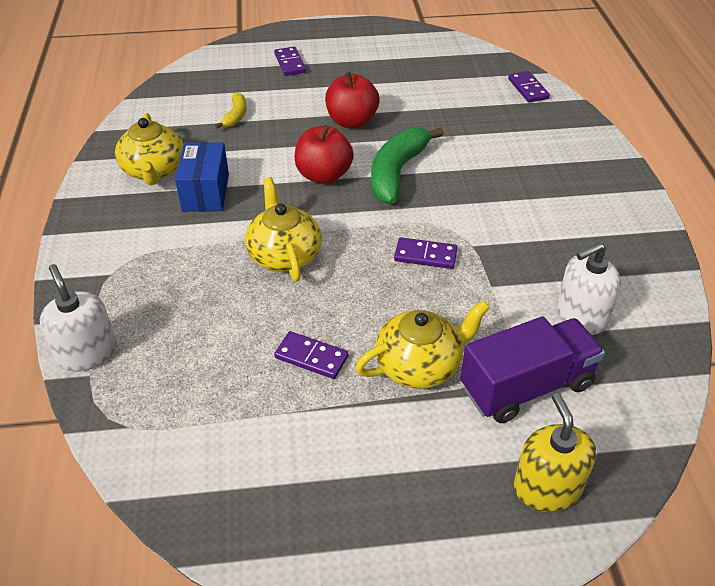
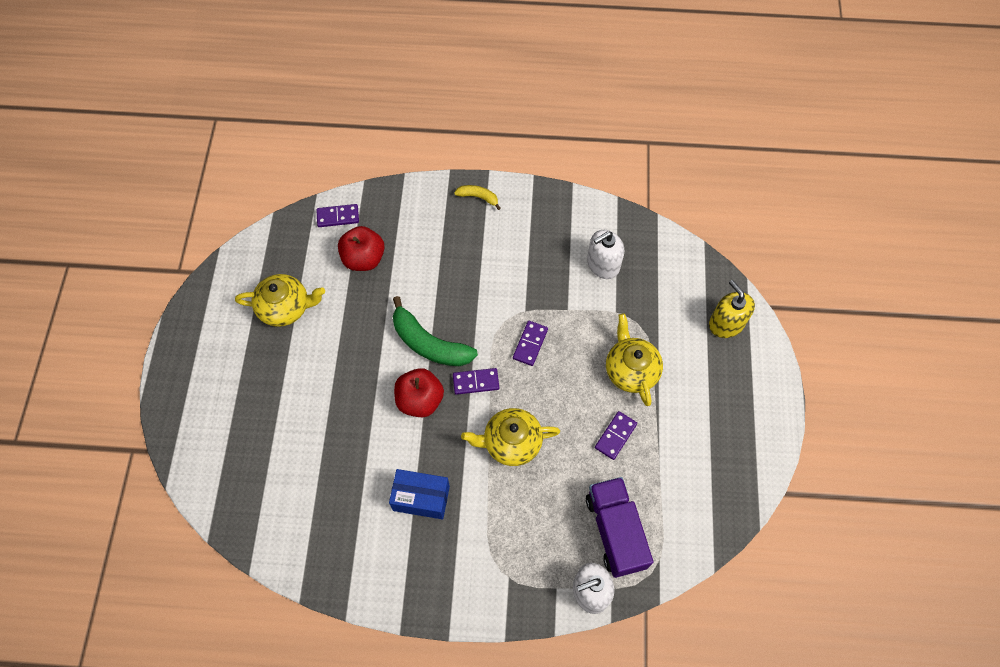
camera: 80 degrees left, 20 degrees up
yellow teapot [115,113,184,185] -> yellow teapot moved to [235,274,325,327]
yellow banana [215,93,247,129] -> yellow banana moved to [454,185,501,210]
purple domino [274,47,306,76] -> purple domino moved to [453,368,499,395]
red apple [325,72,379,128] -> red apple moved to [338,226,385,271]
purple truck [460,316,605,423] -> purple truck moved to [586,477,653,578]
yellow soap dispenser [514,393,596,512] -> yellow soap dispenser turned 60 degrees clockwise [709,280,755,338]
white soap dispenser [557,242,621,335] -> white soap dispenser turned 75 degrees clockwise [587,230,624,279]

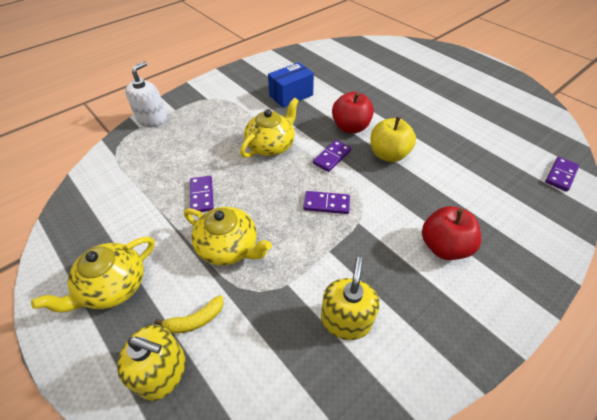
camera: 135 degrees right, 15 degrees down
yellow teapot [235,274,325,327] -> yellow teapot moved to [31,237,155,313]
red apple [338,226,385,271] -> red apple moved to [422,206,481,260]
green banana [393,296,478,366] -> yellow apple [371,117,416,162]
yellow banana [454,185,501,210] -> yellow banana moved to [154,295,224,334]
purple domino [513,321,548,366] -> purple domino turned 60 degrees counterclockwise [304,191,350,214]
purple truck [586,477,653,578] -> none
white soap dispenser [587,230,624,279] -> yellow soap dispenser [321,257,380,340]

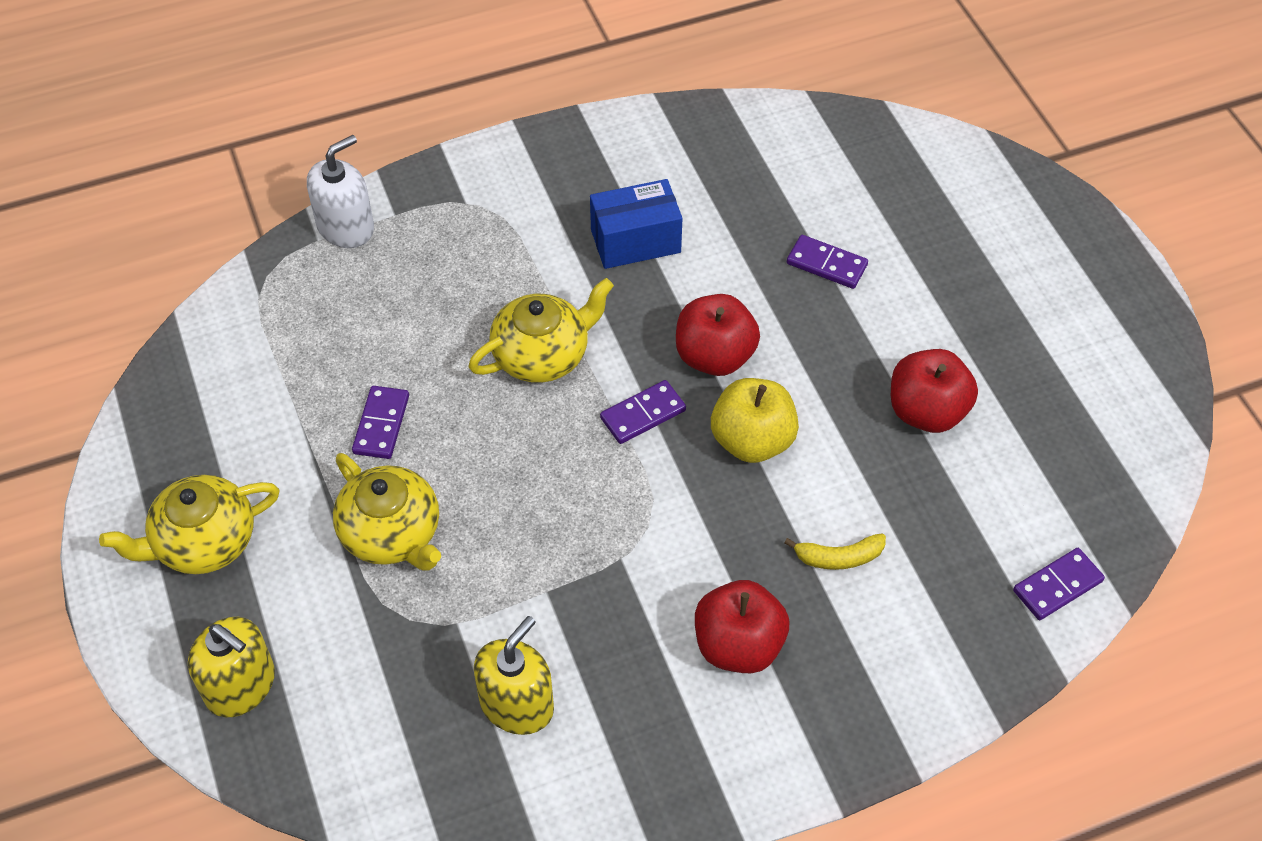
camera: 20 degrees right, 5 degrees up
yellow banana [154,295,224,334] -> yellow banana moved to [784,534,886,570]
purple domino [304,191,350,214] -> purple domino moved to [787,235,868,289]
none -> red apple [891,349,978,433]

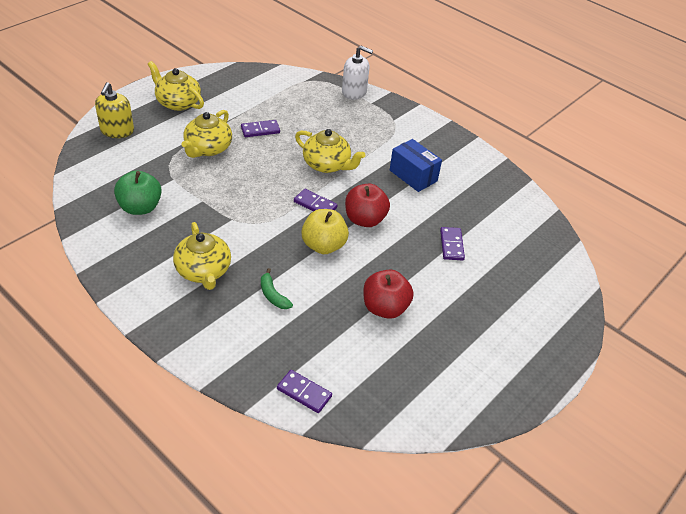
camera: 60 degrees right, 10 degrees down
yellow soap dispenser [474,616,554,735] -> green apple [114,170,162,215]
red apple [695,580,789,673] -> yellow teapot [173,222,231,290]
yellow banana [784,534,886,570] -> green banana [261,268,293,309]

